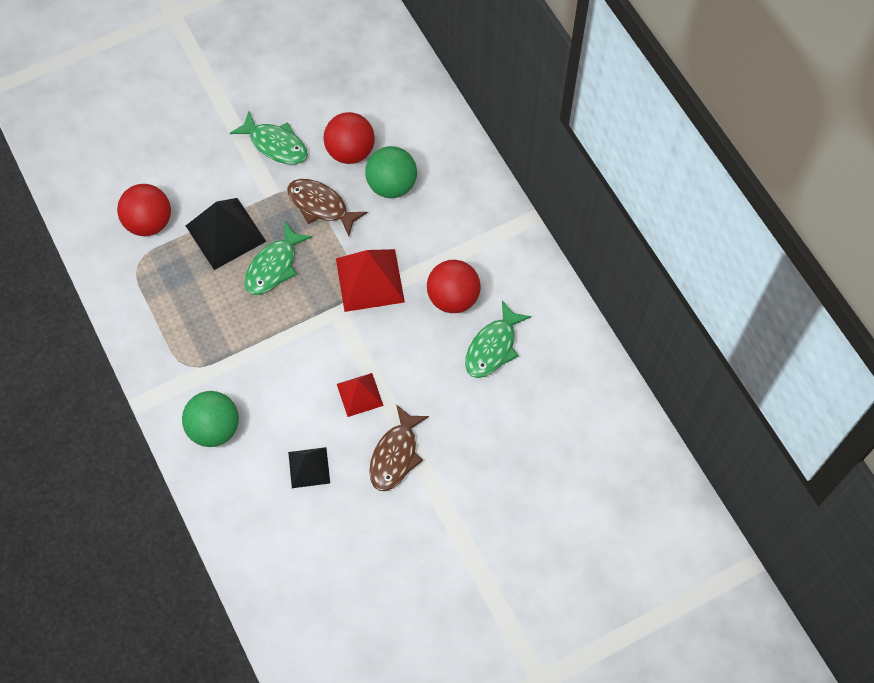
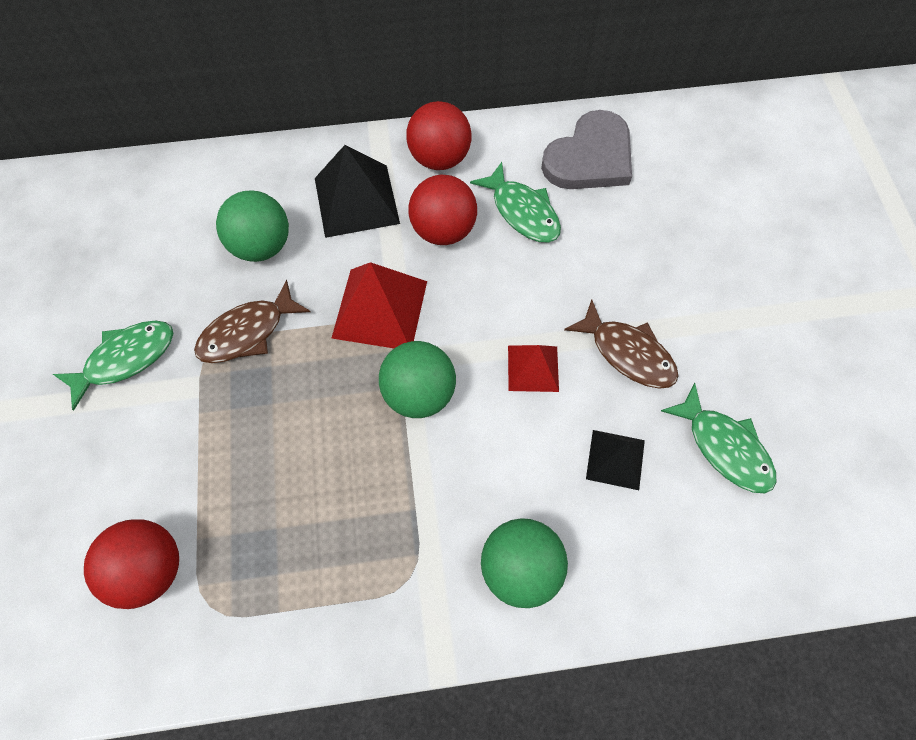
camera: 70 degrees left, 0 degrees up
black pyramid [186,198,266,270] -> black pyramid moved to [315,145,400,238]
green fish [244,222,312,295] -> green fish moved to [661,383,777,493]
red ball [323,112,375,164] -> red ball moved to [406,101,471,170]
none -> green ball [379,341,456,418]
none -> grey heart [541,110,632,189]

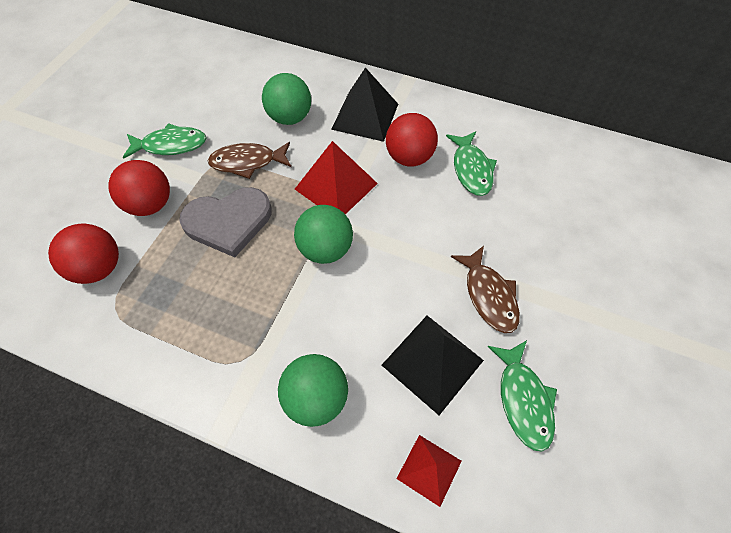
camera: 30 degrees right, 5 degrees down
red ball [406,101,471,170] -> red ball moved to [108,160,170,216]
red pyramid [508,345,559,392] -> red pyramid moved to [396,435,462,507]
grey heart [541,110,632,189] -> grey heart moved to [179,187,272,257]
black pyramid [586,430,645,490] -> black pyramid [382,316,484,415], size x1.67

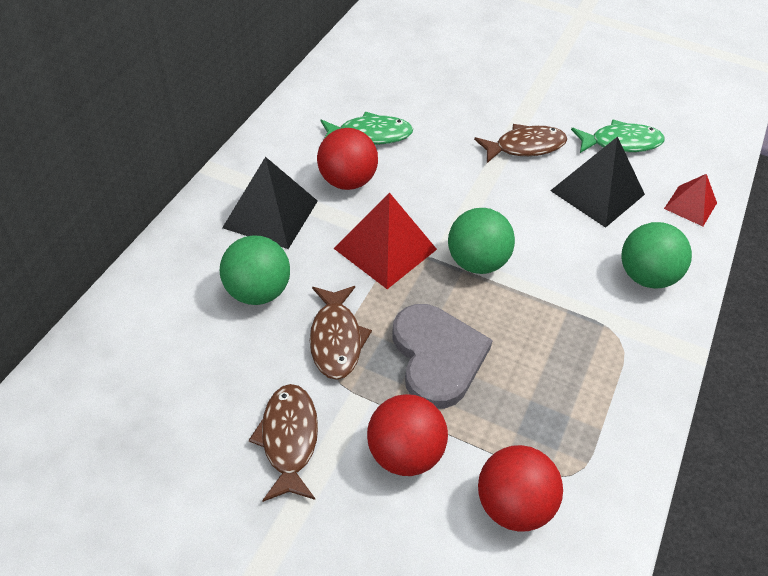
camera: 90 degrees left, 10 degrees down
green fish [123,123,206,159] -> brown fish [249,384,318,502]

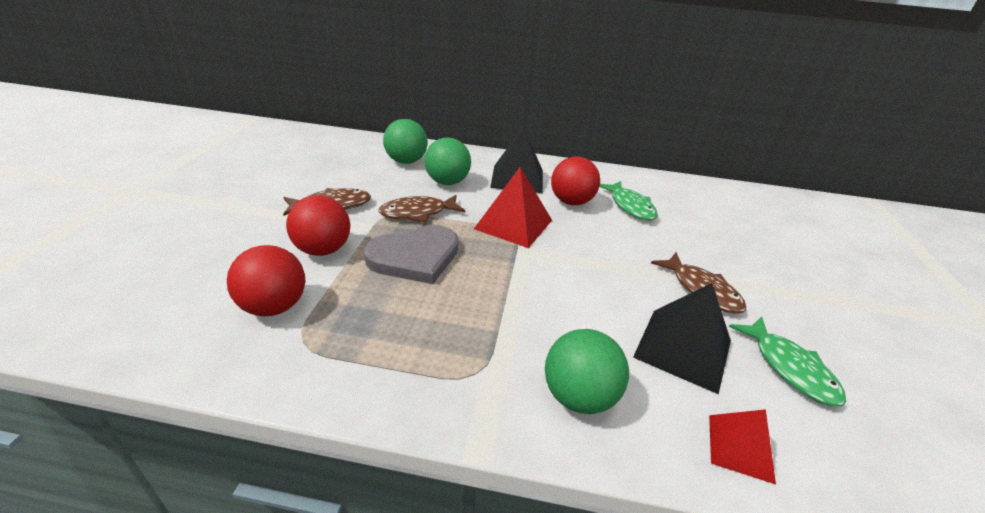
camera: 75 degrees right, 15 degrees down
green ball [448,208,515,274] -> green ball moved to [383,119,428,164]

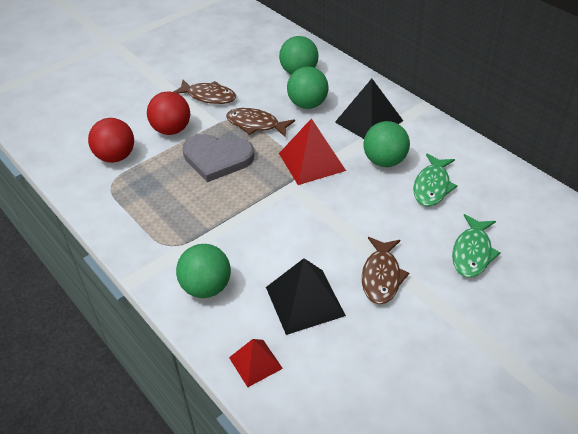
camera: 45 degrees right, 10 degrees up
red ball [551,157,600,205] -> green ball [363,121,410,167]
green fish [729,316,846,406] -> green fish moved to [452,214,501,278]

